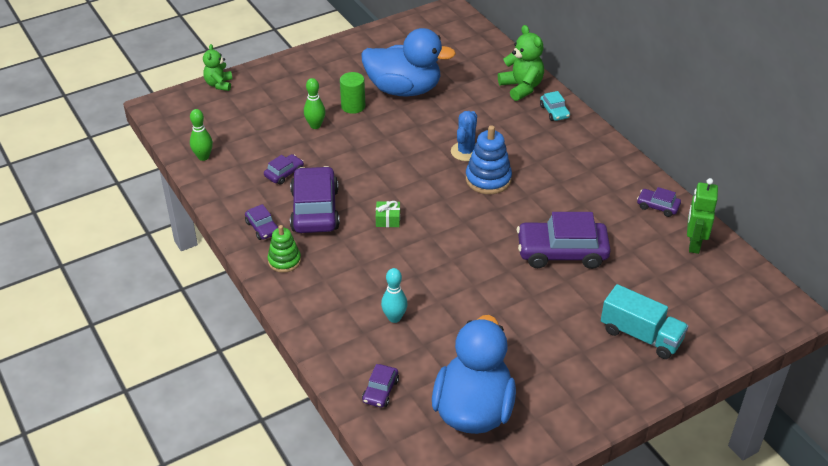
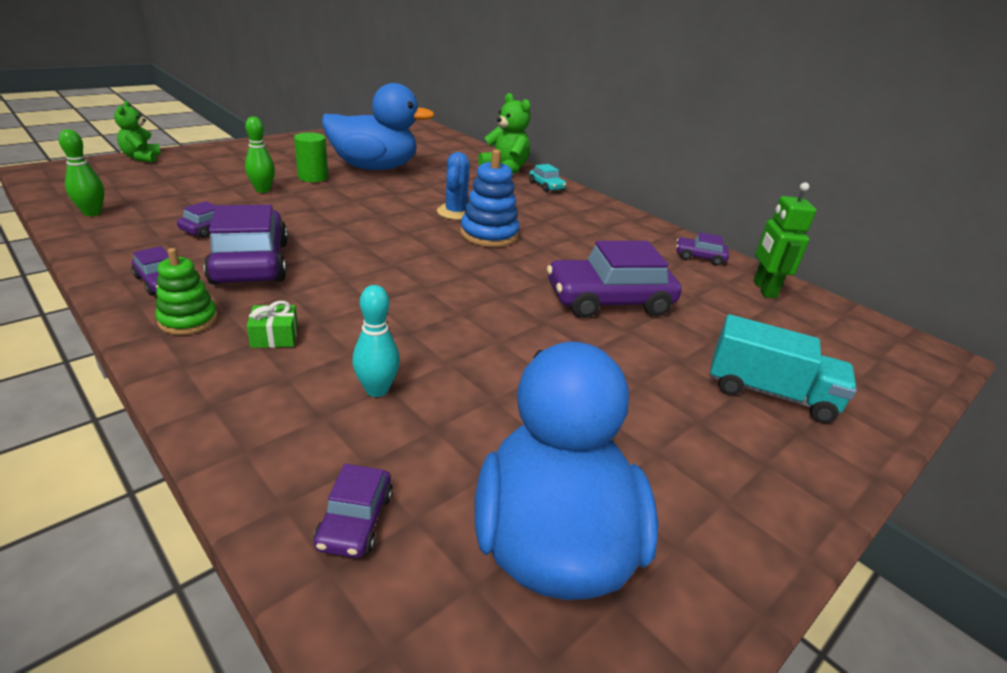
camera: 15 degrees left, 10 degrees down
green gift [376,201,400,227] -> green gift moved to [247,301,298,348]

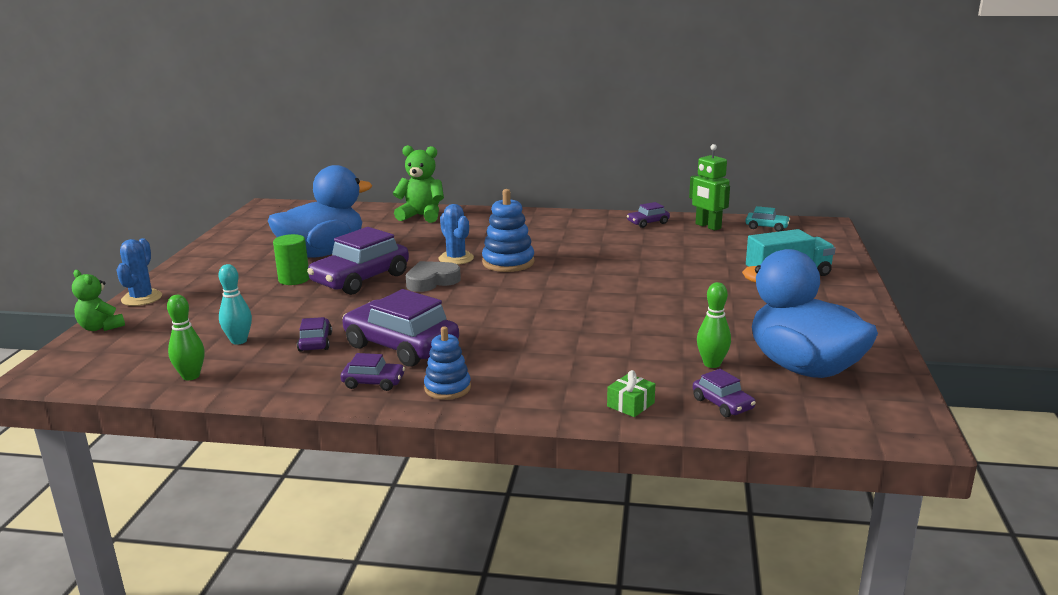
camera: 35 degrees left, 10 degrees down
green stacking toy [155,248,218,335] -> blue stacking toy [424,326,471,400]
green bowling pin [245,117,275,193] -> green bowling pin moved to [697,282,731,368]
green gift [247,301,298,348] -> green gift moved to [607,370,655,417]
turquoise bowling pin [352,285,400,397] -> turquoise bowling pin moved to [218,264,252,345]
turquoise car [529,164,566,192] -> turquoise car moved to [745,206,790,232]
purple car [547,241,682,318] -> purple car moved to [307,227,409,295]
none -> blue cactus [117,238,162,306]
none -> grey heart [406,261,461,292]

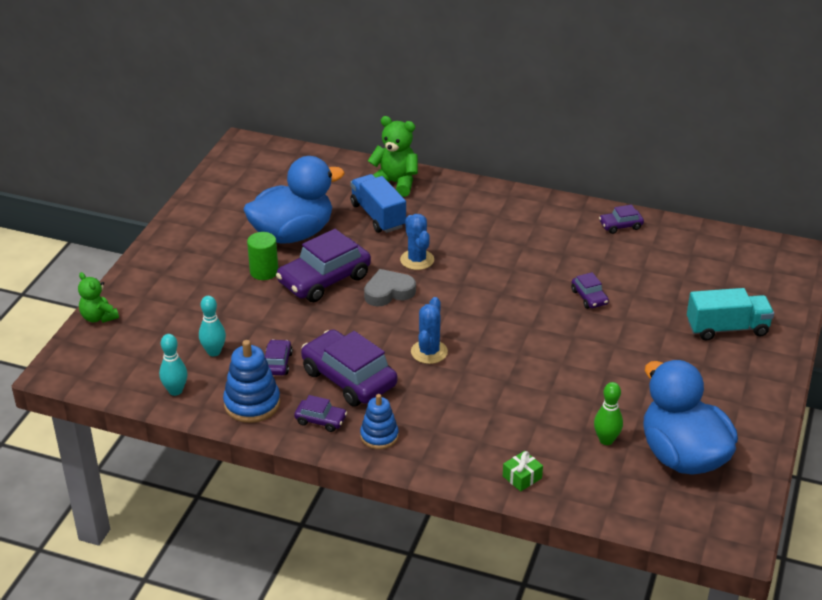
camera: 10 degrees right, 15 degrees up
blue cactus [117,238,162,306] -> blue cactus moved to [411,297,448,364]
green bowling pin [167,295,205,380] -> turquoise bowling pin [159,334,188,396]
blue stacking toy [482,189,534,272] -> blue stacking toy moved to [223,340,280,423]
green robot [689,144,730,231] -> none
purple car [693,369,756,418] -> purple car moved to [571,272,609,309]
turquoise car [745,206,790,232] -> none
none -> blue truck [350,174,406,233]

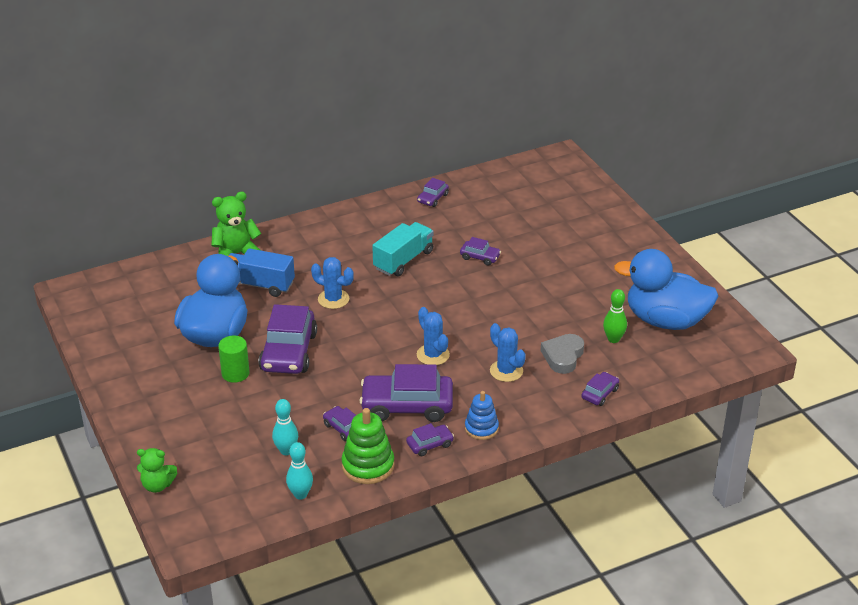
camera: 45 degrees left, 0 degrees up
blue stacking toy [223,340,280,423] -> green stacking toy [342,408,394,484]
grey heart [364,269,416,306] -> grey heart moved to [541,334,584,374]
green gift [503,451,543,491] -> purple car [581,372,619,406]
turquoise truck [687,288,774,340] -> turquoise truck moved to [372,222,434,276]
none -> blue cactus [490,323,526,382]

